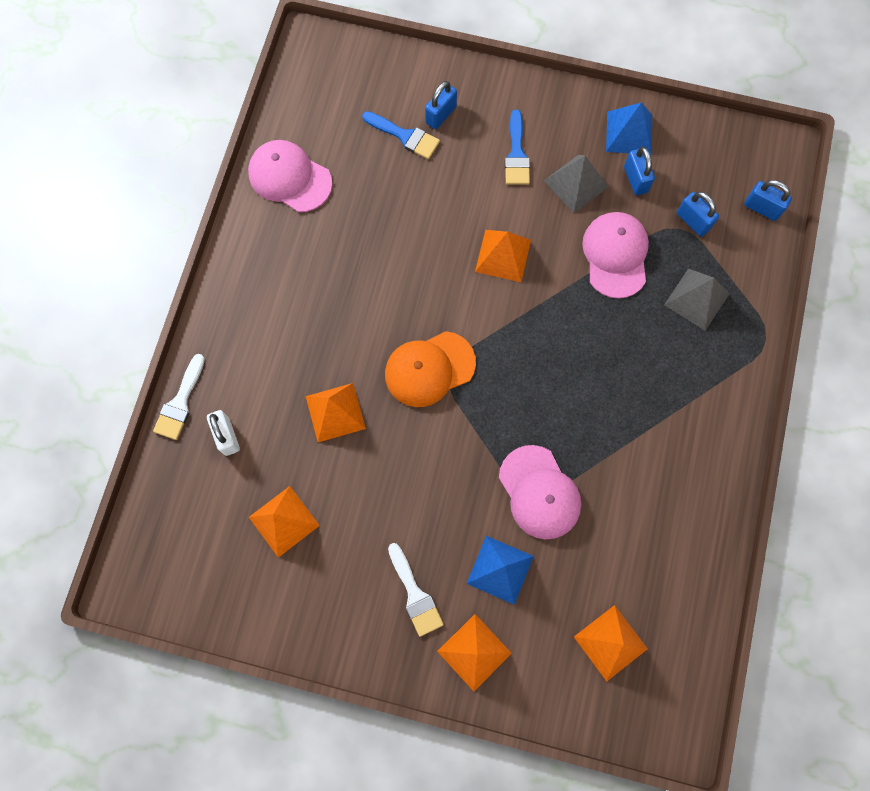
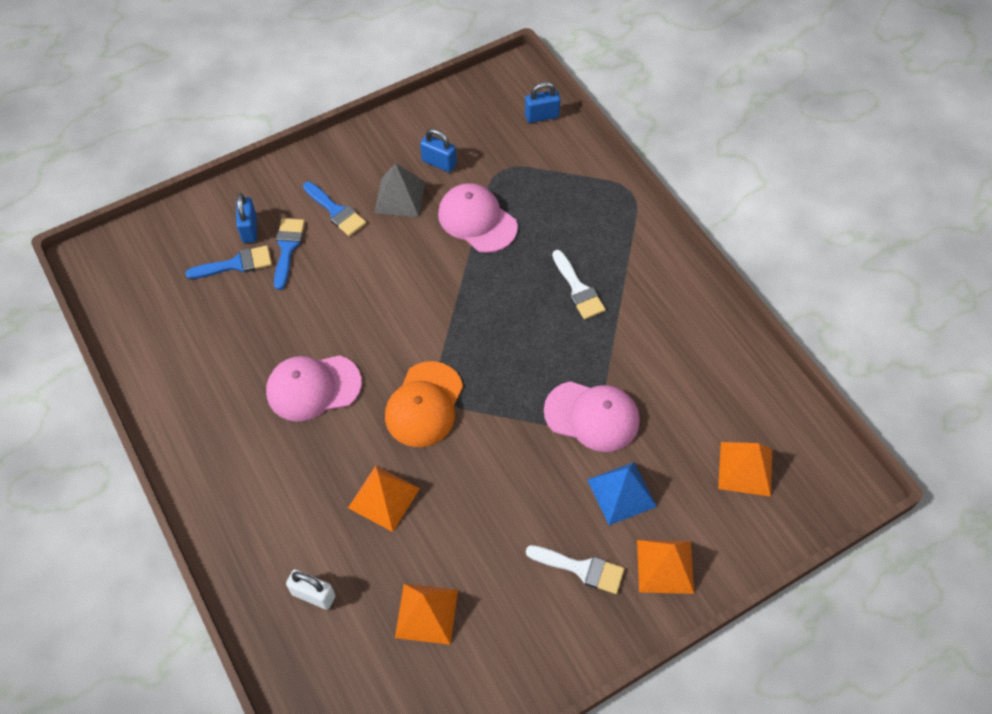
camera: 45 degrees left, 15 degrees down
white brush [153,354,205,440] -> white brush moved to [552,250,606,320]
pink cap [248,140,332,212] -> pink cap moved to [266,355,362,421]
orange pyramid [475,230,531,282] -> none
blue pyramid [606,102,652,155] -> none
grey pyramid [664,269,729,331] -> none
blue padlock [677,192,719,237] -> none
none -> blue brush [274,218,305,290]

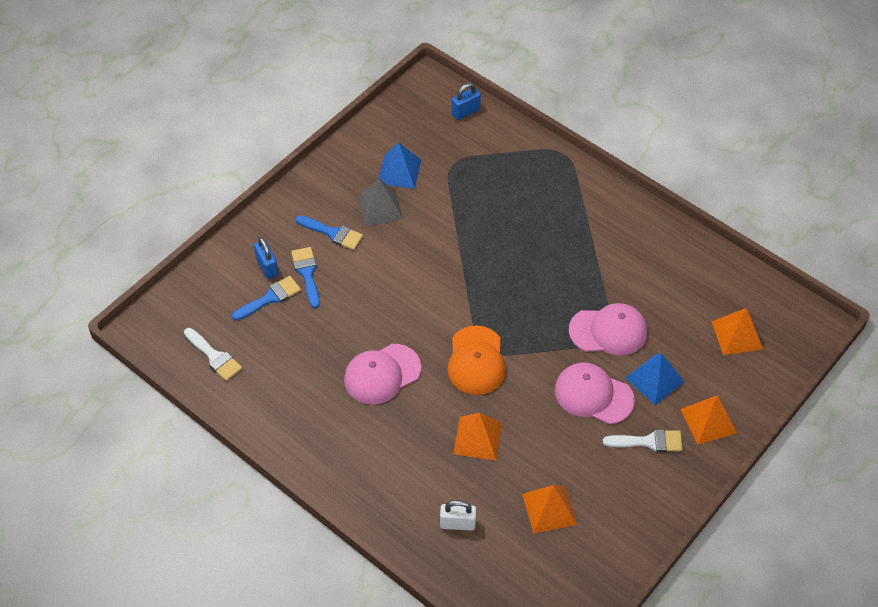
camera: 20 degrees left, 5 degrees down
blue padlock [420,129,457,172] -> blue pyramid [379,142,421,189]
pink cap [438,183,518,253] -> pink cap moved to [555,362,635,424]
white brush [552,250,606,320] -> white brush moved to [184,328,242,381]

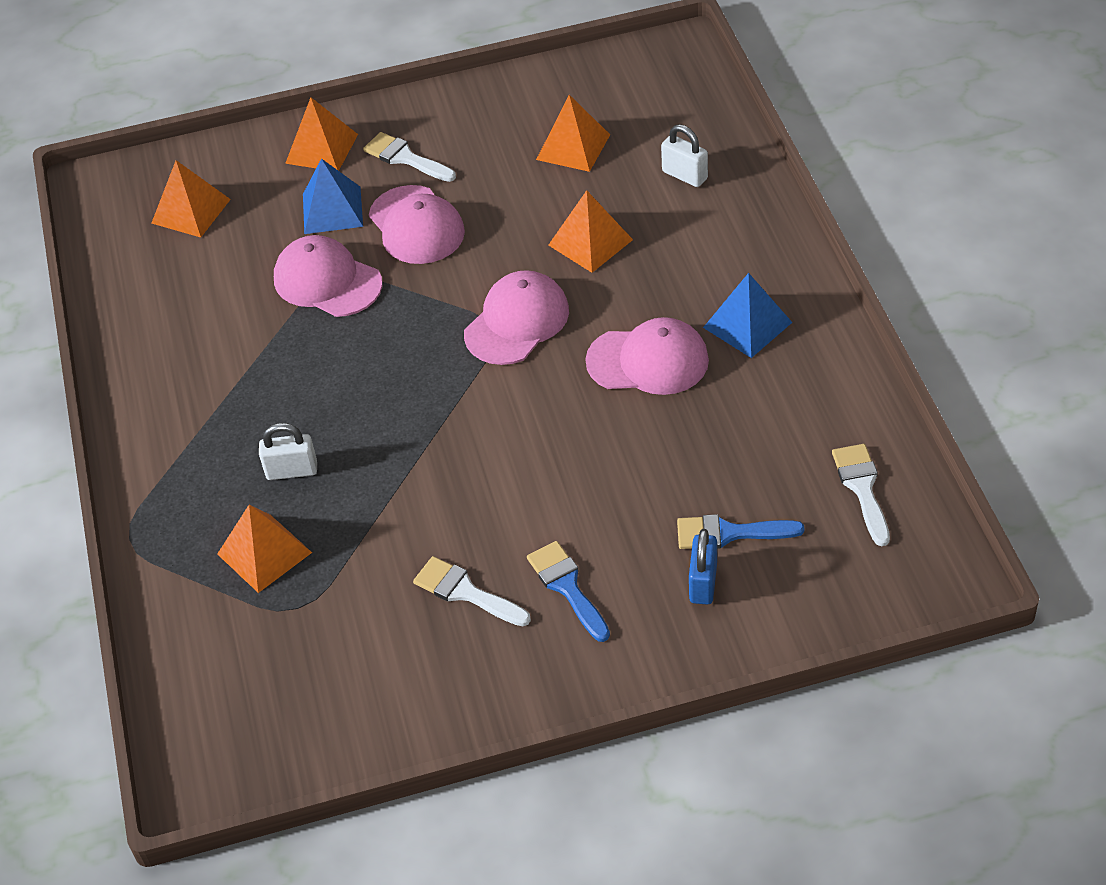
camera: 140 degrees left, 5 degrees down
blue brush [291,247,320,308] -> none
grey pyramid [358,179,403,226] -> white brush [413,556,531,626]
blue pyramid [379,142,421,189] -> blue pyramid moved to [703,273,792,358]
orange cap [447,325,506,395] -> pink cap [464,270,569,365]
blue padlock [451,83,481,120] -> none
none -> orange pyramid [217,505,312,593]
none -> white padlock [259,423,317,480]

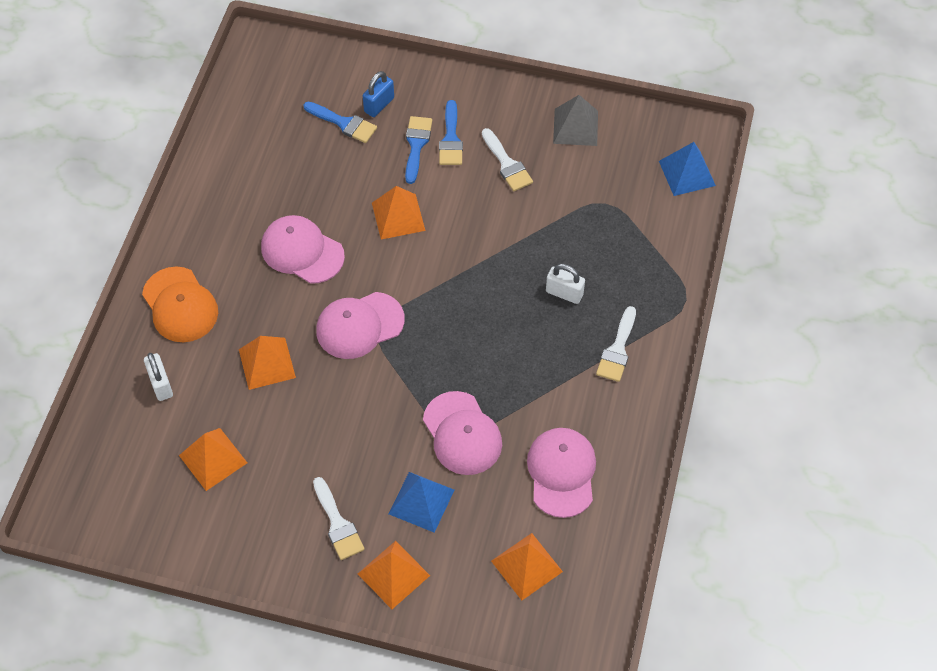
camera: 155 degrees left, 10 degrees up
orange pyramid [217,505,312,593] -> orange pyramid moved to [372,186,425,239]
pink cap [369,185,465,264] -> pink cap moved to [527,428,596,518]
blue pyramid [703,273,792,358] -> blue pyramid moved to [659,142,716,196]
white brush [832,444,890,546] -> white brush moved to [596,306,636,382]
none -> orange cap [142,267,218,342]
none -> blue brush [405,116,432,184]
none -> grey pyramid [553,95,598,146]

